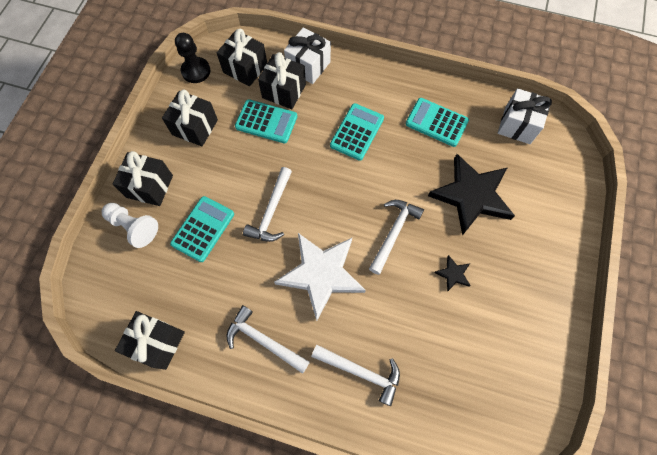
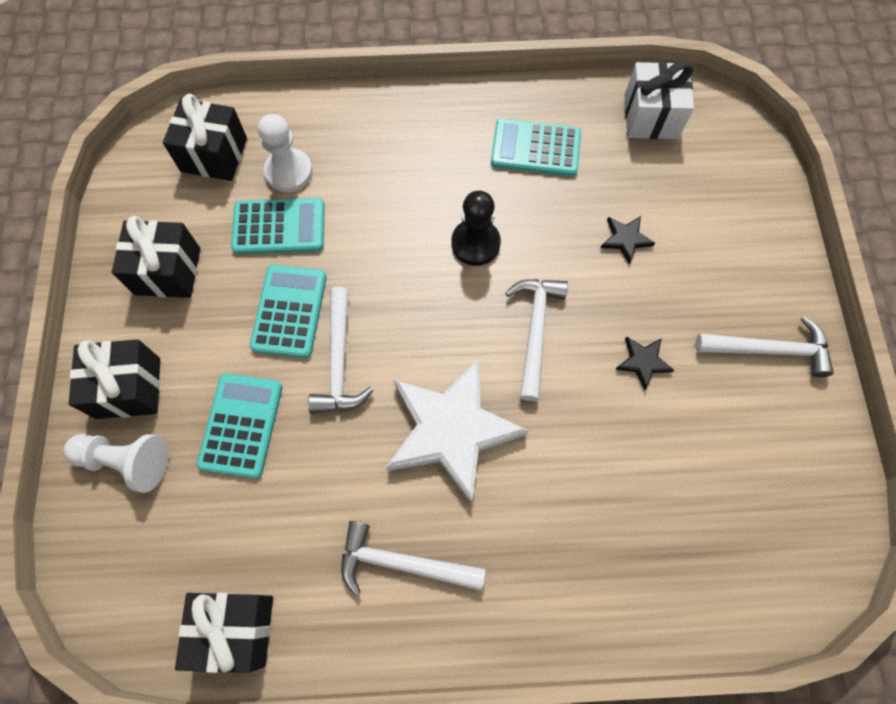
camera: 20 degrees left, 0 degrees up
black pawn [175,33,210,83] -> black pawn moved to [451,191,501,266]
black gift [258,52,306,109] -> white pawn [258,114,313,192]
white gift [284,27,331,84] -> none
white hammer [311,345,400,406] -> white hammer moved to [695,316,834,377]
turquoise calculator [330,103,384,161] -> turquoise calculator moved to [250,265,327,358]
black star [428,154,515,235] -> black star [601,216,655,264], size x0.41

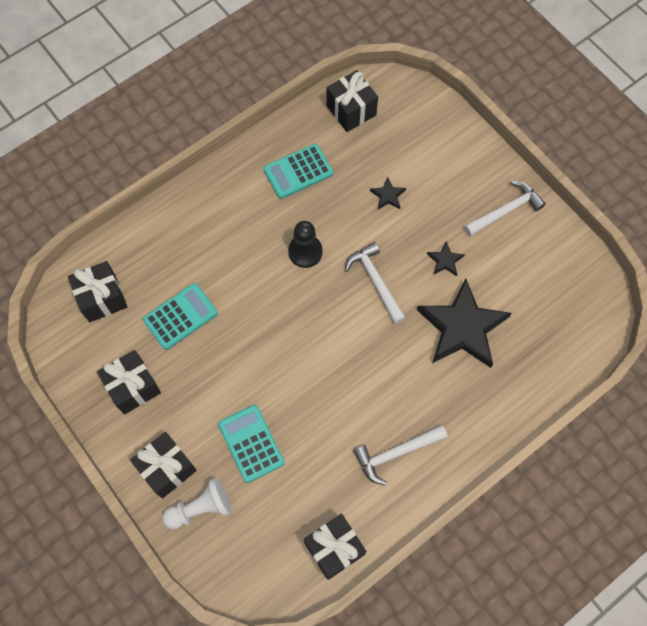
camera: 35 degrees left, 0 degrees up
turquoise calculator [250,265,327,358] -> none
white pawn [258,114,313,192] -> none
white hammer [308,287,374,414] -> none
white star [386,359,529,504] -> none
white gift [624,61,694,139] -> black gift [326,70,378,132]
none -> black star [417,279,512,368]

